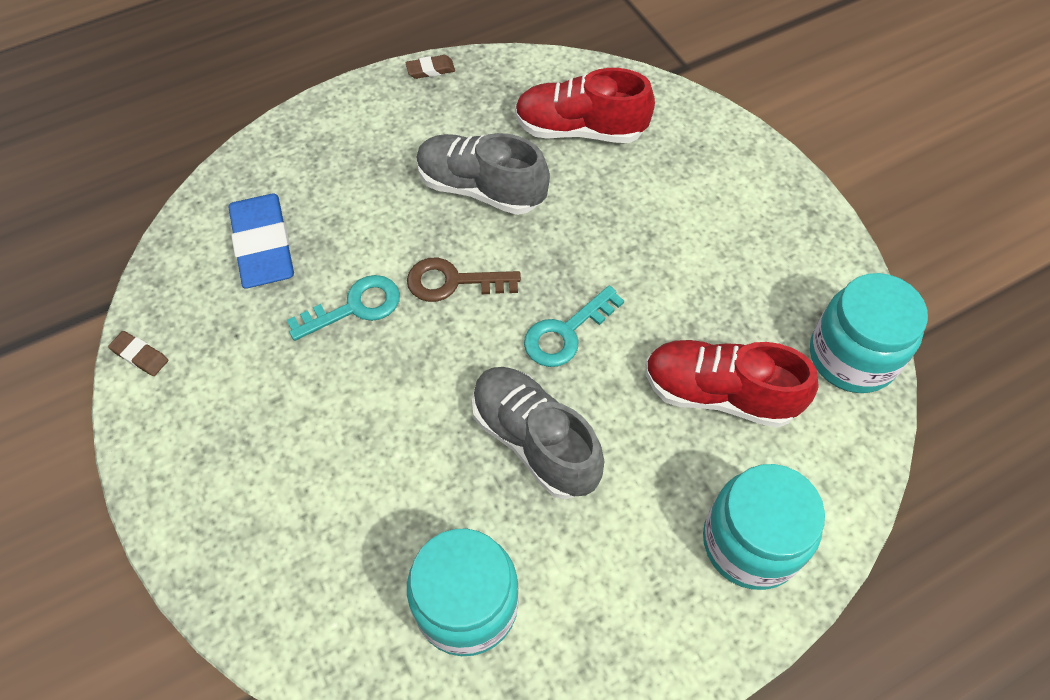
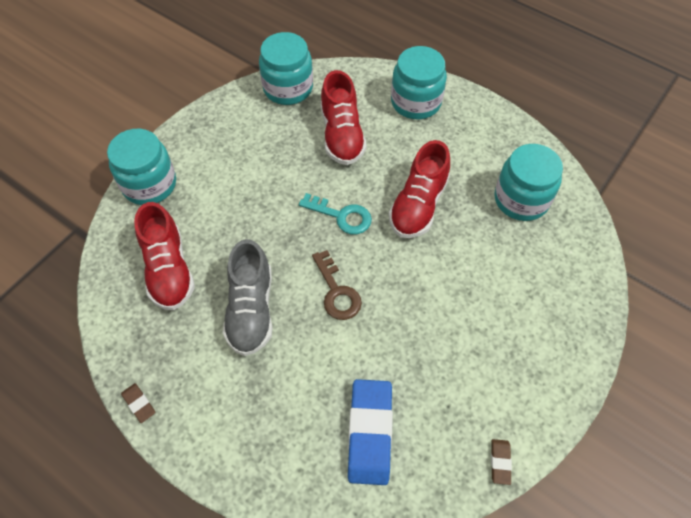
camera: 115 degrees left, 0 degrees up
blue eraser [229,194,294,288] -> blue eraser turned 45 degrees counterclockwise [348,379,393,485]
turquoise key [287,275,400,341] -> none
grey shoe [472,367,604,499] -> red shoe [389,140,450,238]
none -> turquoise jar [107,129,176,205]

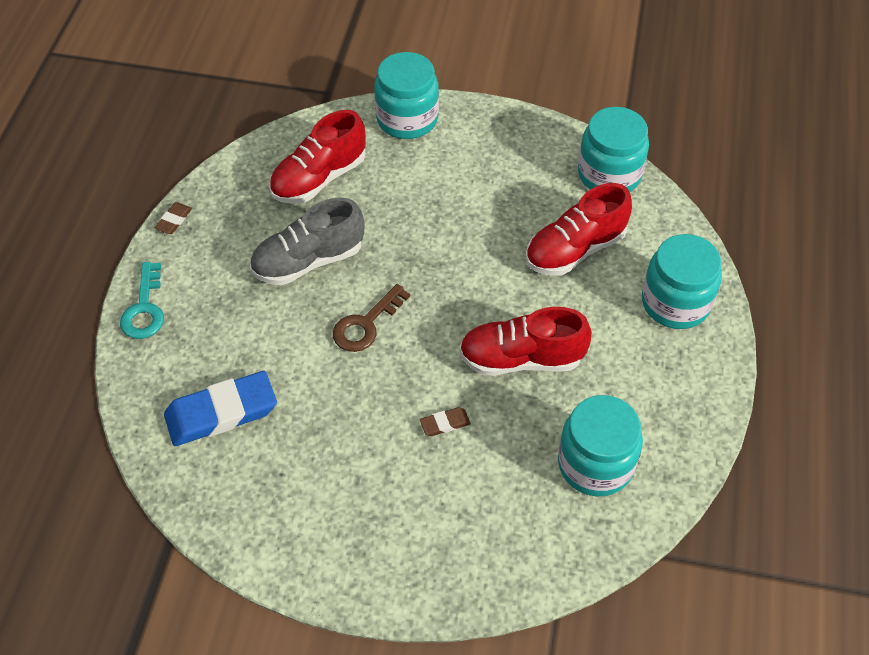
camera: 65 degrees right, 5 degrees down
turquoise key [299,193,372,234] -> turquoise key moved to [120,262,164,339]
brown eraser [491,439,512,485] -> brown eraser moved to [420,407,471,436]

